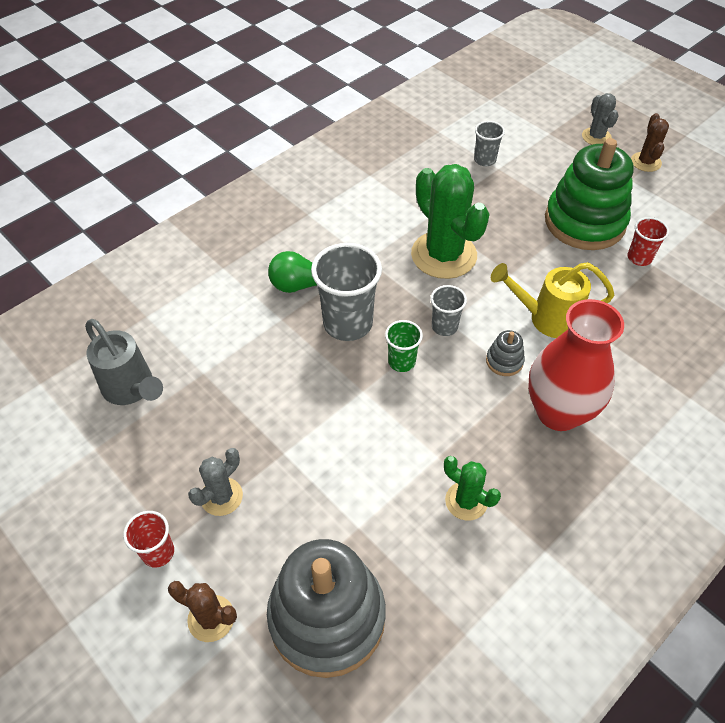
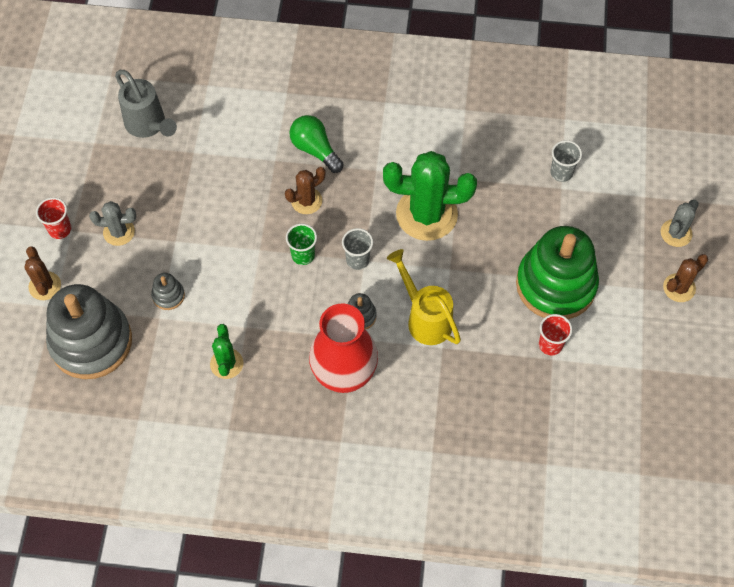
camera: 50 degrees right, 10 degrees up
grey watering can [85,319,163,405] -> grey watering can turned 45 degrees counterclockwise [115,70,177,138]
grey cup [311,243,382,341] -> brown cactus [285,167,325,214]
green cactus [411,164,490,279] -> green cactus turned 75 degrees clockwise [383,151,477,241]
none -> grey stacking toy [151,273,185,310]

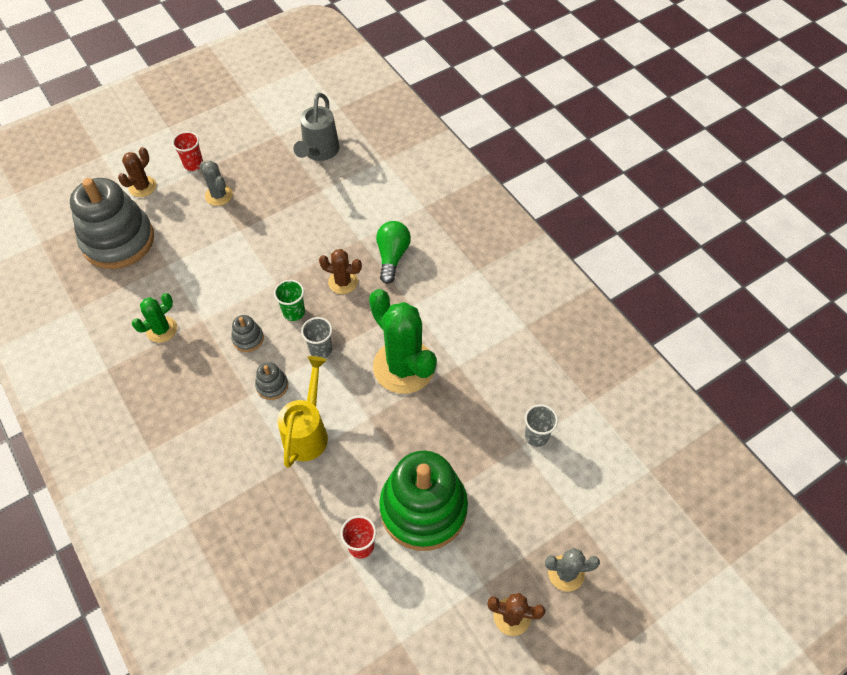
camera: 50 degrees right, 5 degrees down
grey stacking toy [151,273,185,310] -> grey stacking toy moved to [231,315,264,352]
red vase [309,303,378,393] -> none

